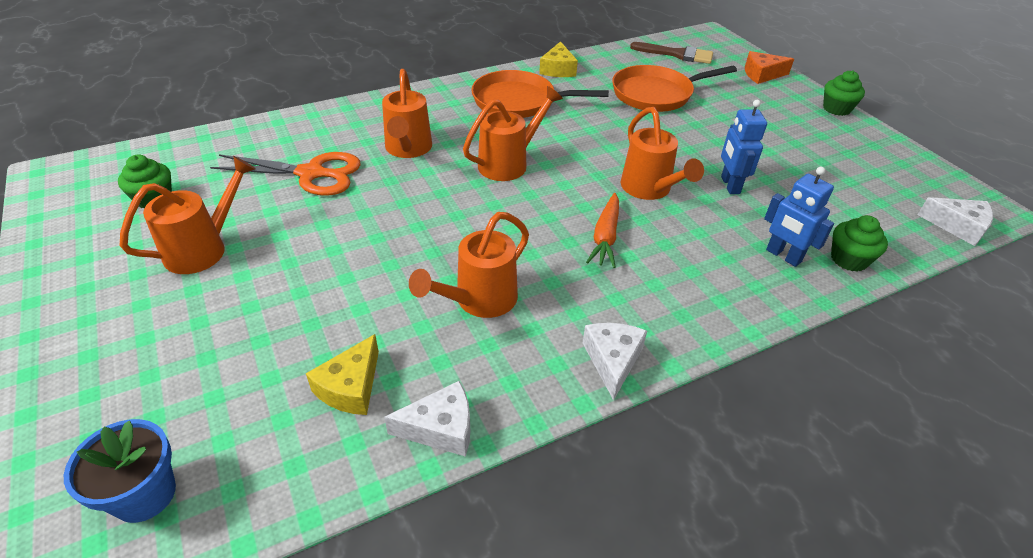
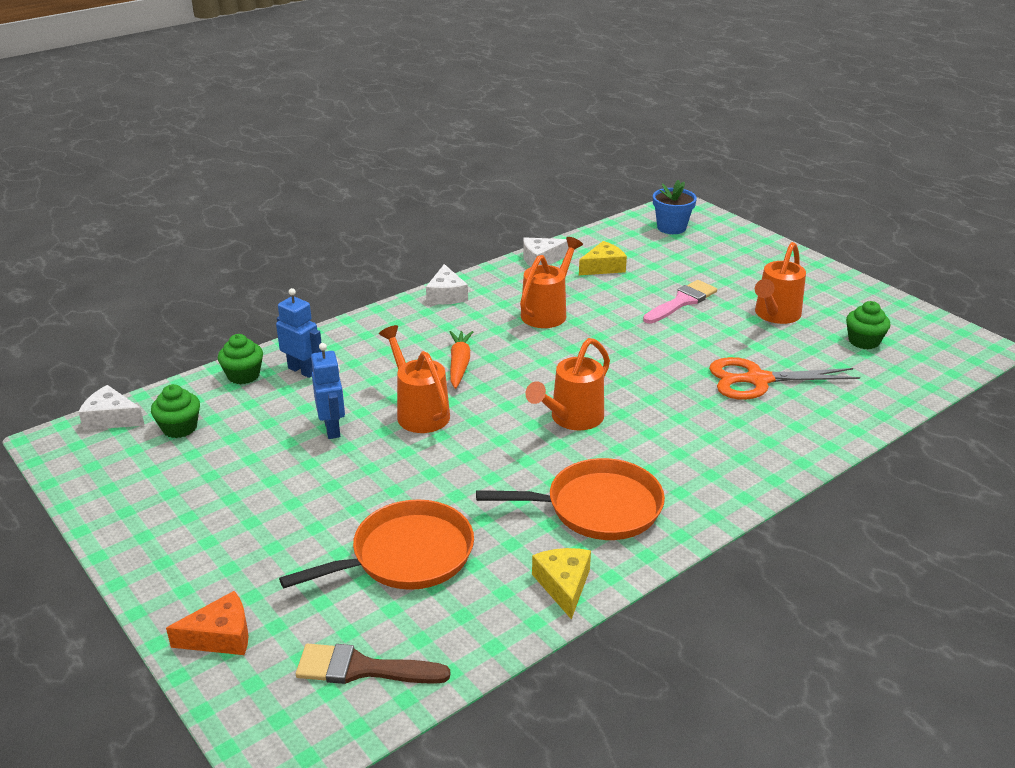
camera: 170 degrees right, 10 degrees down
yellow cheese [306,334,379,415] -> yellow cheese turned 45 degrees clockwise [579,241,627,275]
orange watering can [382,69,432,158] -> none
green cupcake [823,70,865,116] -> green cupcake moved to [151,384,200,438]
none -> pink brush [643,280,717,324]

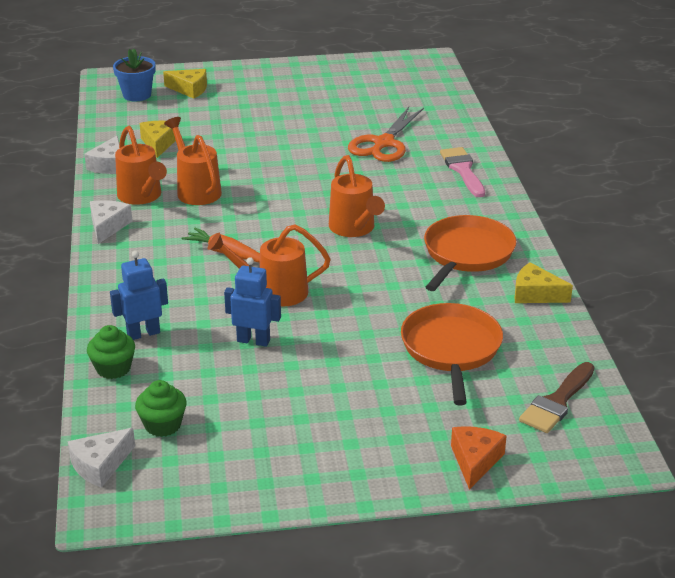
camera: 60 degrees left, 0 degrees up
white cheese [426,264,468,304] -> white cheese turned 105 degrees counterclockwise [90,200,132,244]
pink brush [643,280,717,324] -> pink brush moved to [440,147,485,197]
orange watering can [755,242,806,324] -> orange watering can moved to [115,126,167,205]
green cupcake [846,301,890,349] -> none
none -> yellow cheese [163,69,207,99]

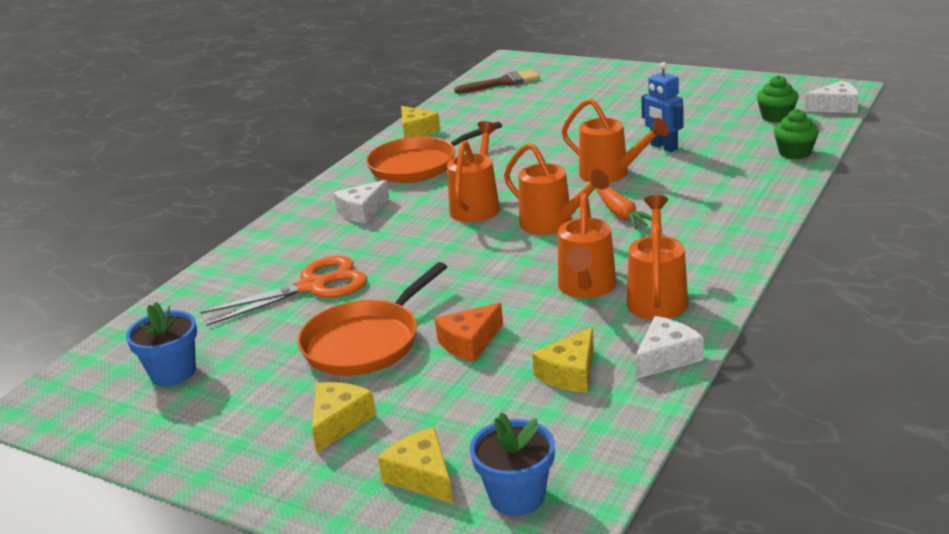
camera: 140 degrees left, 5 degrees down
white cheese [90,200,132,244] -> white cheese moved to [334,180,389,223]
blue robot [110,251,168,340] -> none
orange pan [401,303,503,405] -> orange pan moved to [298,262,447,376]
pink brush [440,147,485,197] -> none
orange cheese [451,426,507,490] -> orange cheese moved to [435,303,503,362]
none -> blue flower pot [126,302,197,386]
none -> yellow cheese [312,382,376,453]
none -> orange watering can [504,143,609,235]

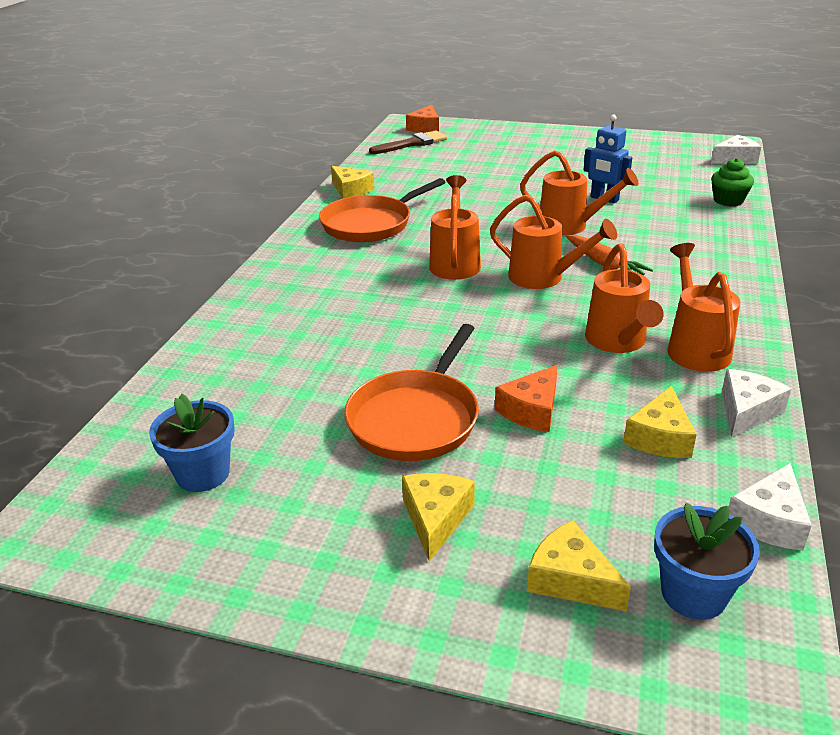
camera: 15 degrees left, 5 degrees up
orange scissors [200,256,367,326] -> none
white cheese [334,180,389,223] -> white cheese moved to [728,463,812,551]
green cupcake [757,75,799,123] -> none
none -> orange cheese [406,105,439,133]

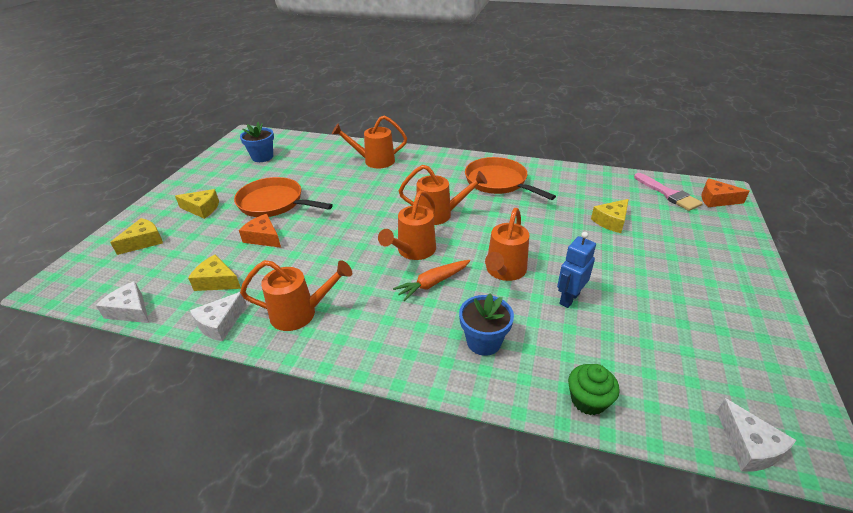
camera: 90 degrees right, 5 degrees up
yellow cheese [331,166,374,199] -> yellow cheese moved to [591,199,629,233]
brown brush [369,130,447,154] -> pink brush [634,173,703,211]
orange watering can [585,243,664,353] -> orange watering can moved to [332,115,407,168]
blue flower pot [654,503,760,620] -> blue flower pot moved to [459,293,514,356]
white cheese [722,369,791,438] -> white cheese turned 90 degrees clockwise [190,292,247,341]

